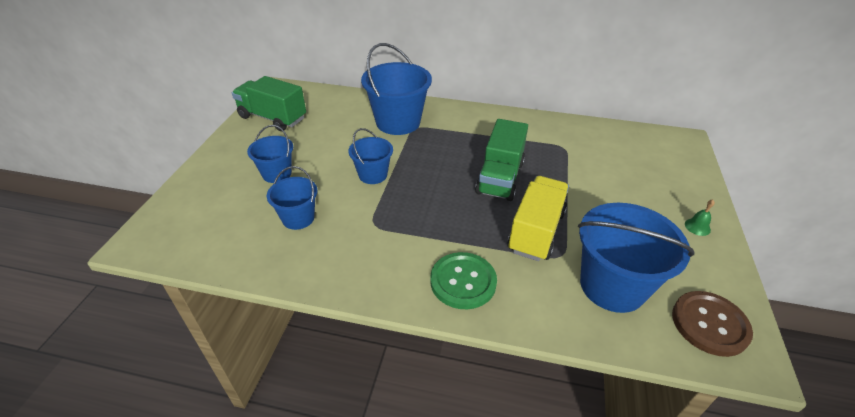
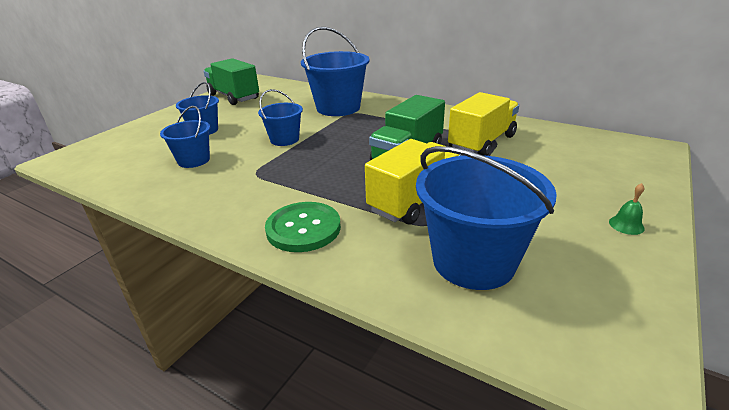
camera: 20 degrees right, 10 degrees down
brown button [672,291,753,357] -> none
none -> yellow truck [448,92,519,156]

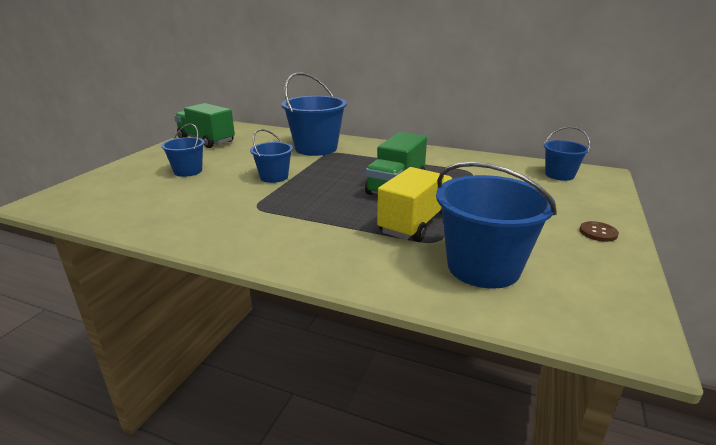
camera: 10 degrees left, 5 degrees down
blue bucket [160,106,210,168] -> blue bucket moved to [544,126,590,181]
green button [265,202,341,252] -> none
yellow truck [448,92,519,156] -> none
green bell [609,183,645,235] -> brown button [579,221,619,242]

